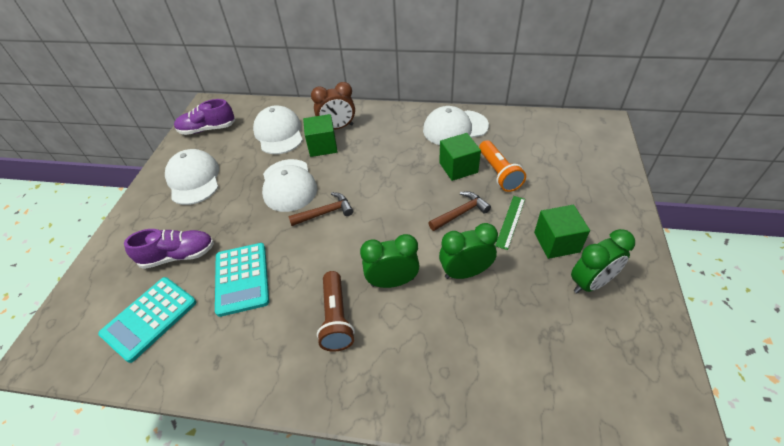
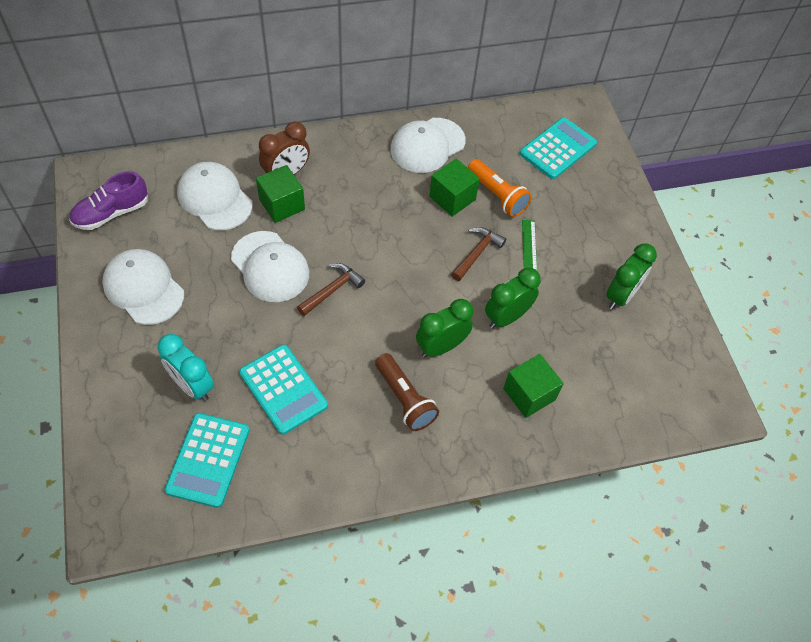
camera: 30 degrees left, 10 degrees up
purple shoe [124,229,214,269] -> turquoise clock [157,334,214,401]
green cube [534,205,590,259] -> green cube moved to [503,354,564,418]
none -> turquoise calculator [520,117,597,179]

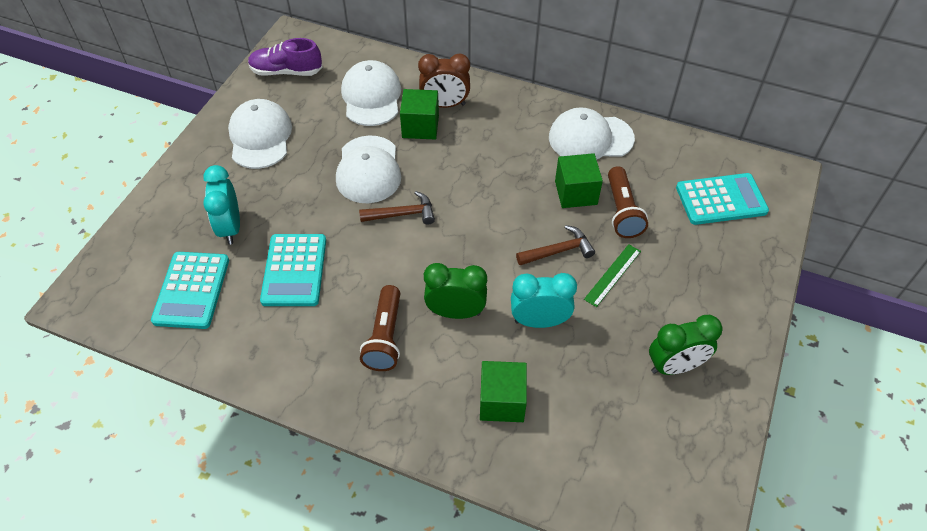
camera: 40 degrees right, 5 degrees down
turquoise calculator [164,413,250,508] -> turquoise calculator turned 45 degrees counterclockwise [151,252,229,329]
orange flashlight [468,159,532,217] -> brown flashlight [608,166,648,238]
green clock [485,268,541,329] -> turquoise clock [511,273,577,328]

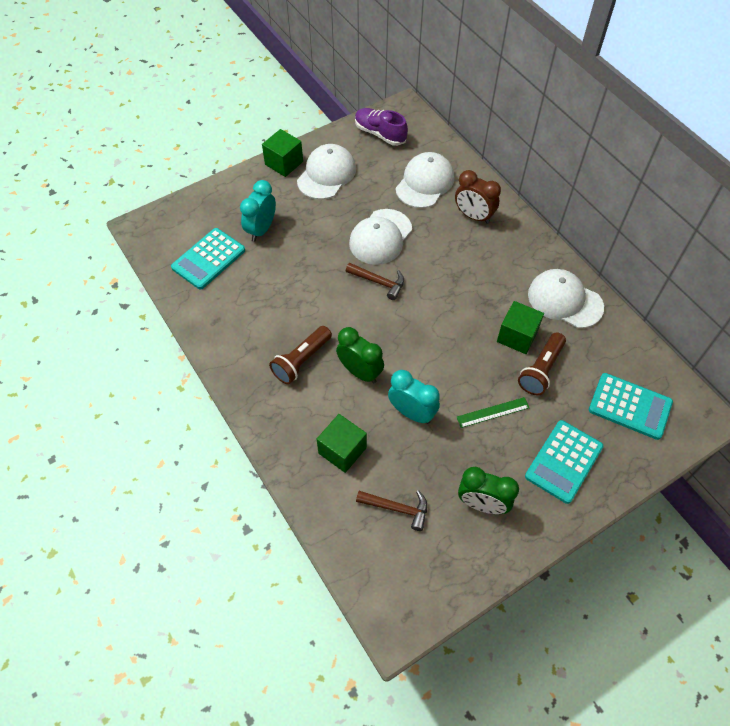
camera: 35 degrees right, 5 degrees up
turquoise calculator [260,234,326,306] -> turquoise calculator moved to [525,420,603,504]
green cube [400,89,439,139] -> green cube moved to [262,129,303,177]
brown hammer [516,225,595,265] -> brown hammer moved to [356,490,427,531]

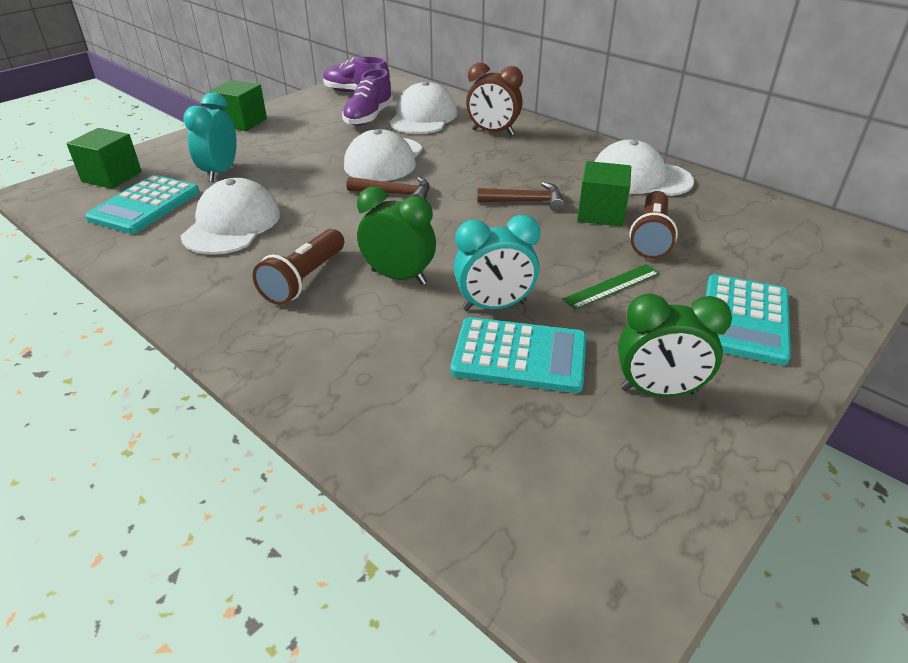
camera: 15 degrees left, 20 degrees down
white cap [297,144,356,200] -> white cap moved to [181,178,280,255]
green cube [317,414,367,473] -> green cube moved to [66,128,142,189]
brown hammer [356,490,427,531] -> brown hammer moved to [477,182,564,212]
turquoise clock [388,370,440,424] -> turquoise clock turned 150 degrees clockwise [454,215,540,311]
turquoise calculator [589,373,673,440] -> turquoise calculator moved to [450,317,586,393]
none -> purple shoe [342,69,393,126]

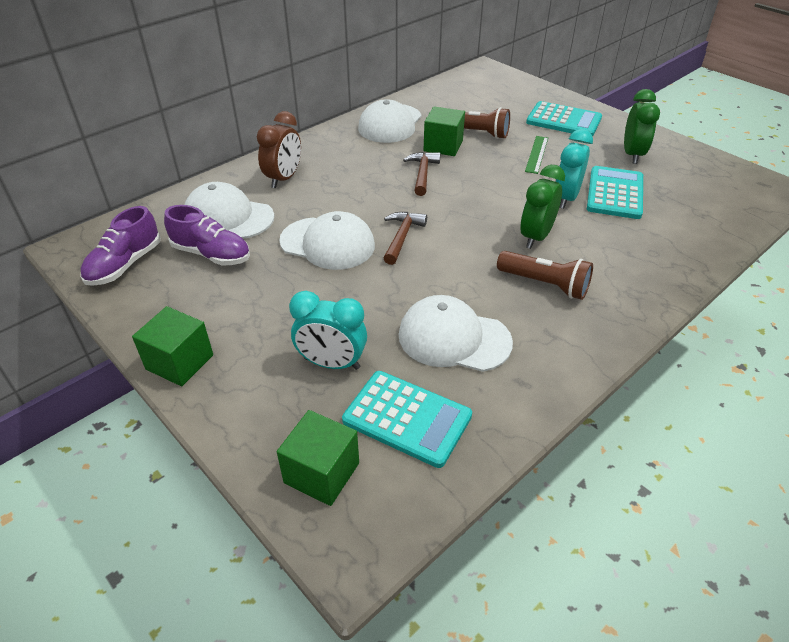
camera: 85 degrees left, 5 degrees up
turquoise clock [454,215,540,311] -> turquoise clock turned 150 degrees counterclockwise [555,129,593,209]
green ruler [562,264,660,310] -> green ruler turned 45 degrees clockwise [525,136,548,174]

